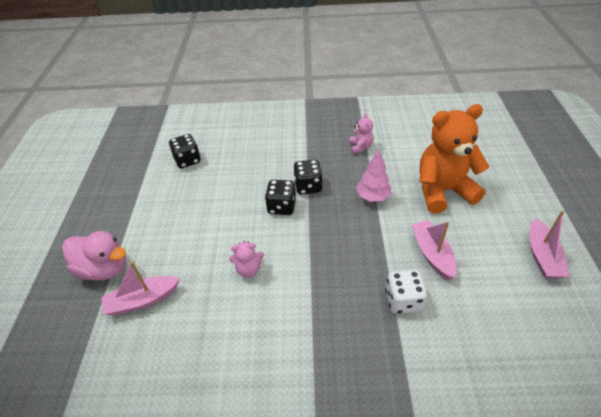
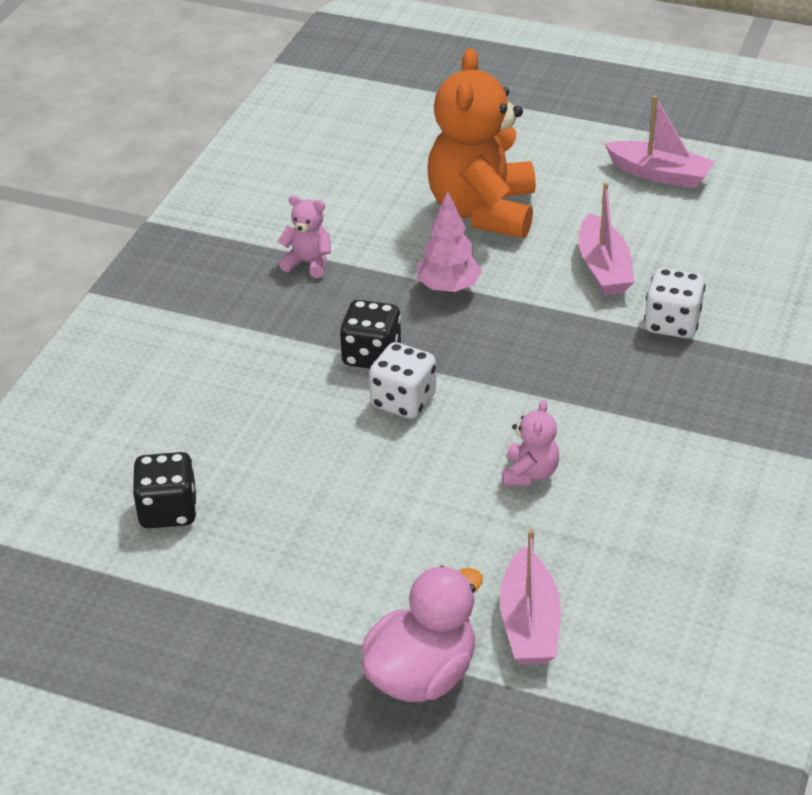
camera: 70 degrees left, 5 degrees down
black dice [265,180,296,215] -> white dice [369,342,436,419]
pink boat [411,220,457,280] -> pink boat turned 105 degrees counterclockwise [579,182,634,295]

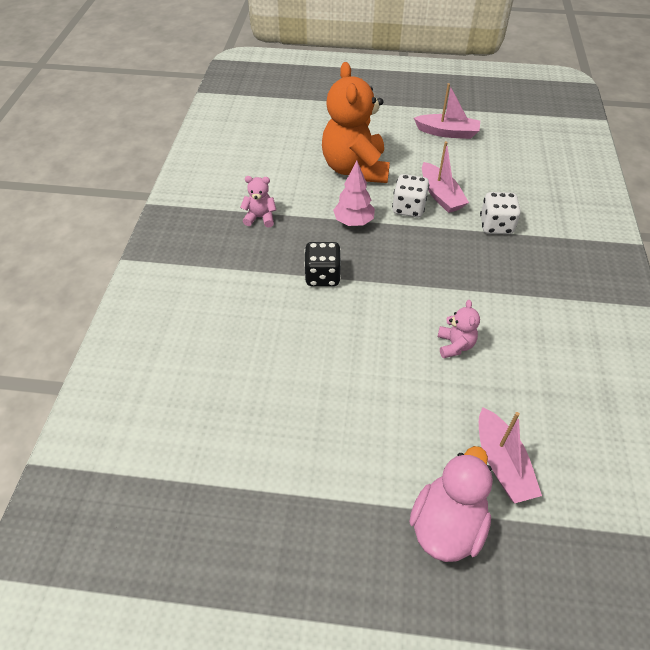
camera: 15 degrees left, 10 degrees up
black dice [132,452,197,528] -> none
white dice [369,342,436,419] -> white dice moved to [392,174,429,218]

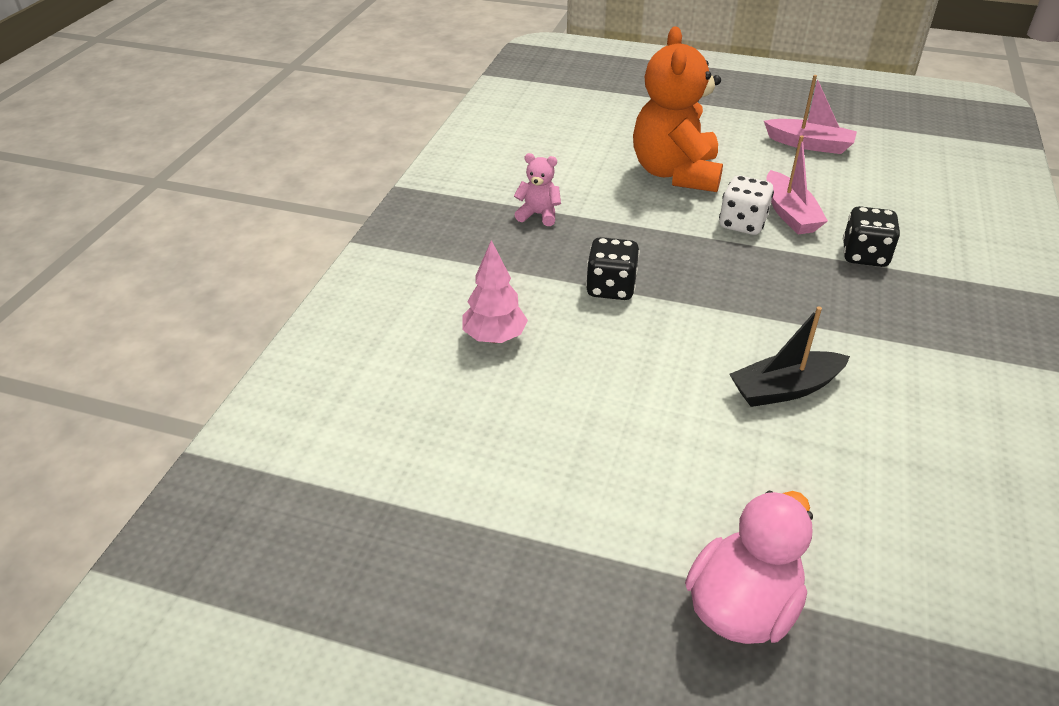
camera: 10 degrees right, 10 degrees down
pink tree [333,161,375,226] -> pink tree moved to [462,240,528,343]
pink teddy bear [438,300,480,358] -> black boat [729,306,850,407]
pink boat [479,407,542,503] -> none
white dice [480,192,521,234] -> black dice [843,206,900,267]

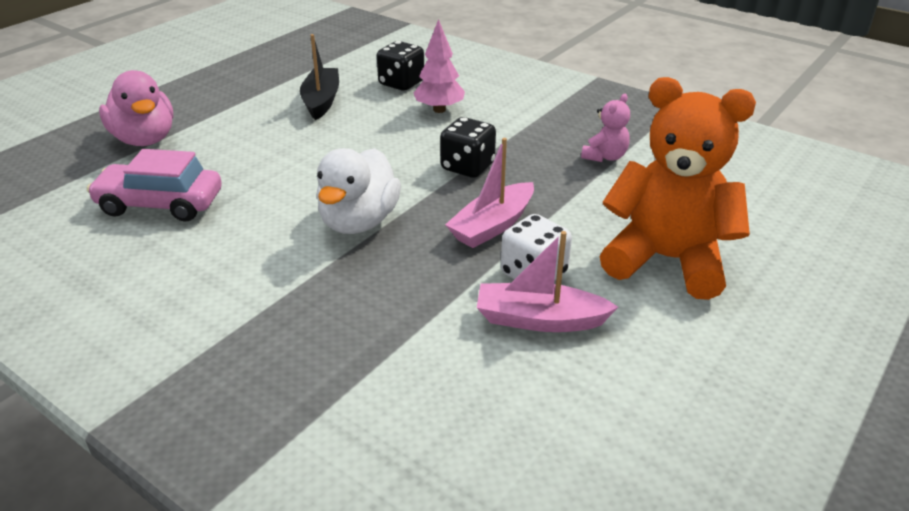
camera: 110 degrees right, 5 degrees down
black boat [729,306,850,407] -> black boat moved to [300,34,339,120]
pink boat [764,75,857,154] -> pink boat moved to [445,138,534,248]
black dice [843,206,900,267] -> black dice moved to [377,41,424,91]
none -> pink car [87,149,222,222]
none -> white duck [316,148,401,234]

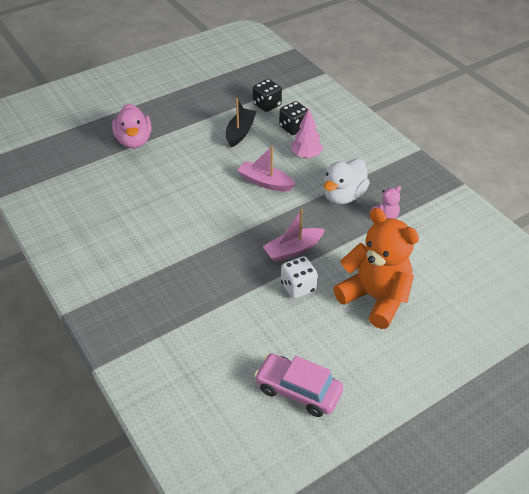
camera: 20 degrees right, 10 degrees up
pink car [87,149,222,222] -> pink car moved to [254,354,343,417]
white duck [316,148,401,234] -> white duck moved to [324,159,370,204]
black dice [440,117,496,178] -> black dice moved to [253,79,282,112]
pink boat [477,231,618,332] -> pink boat moved to [237,146,296,191]

